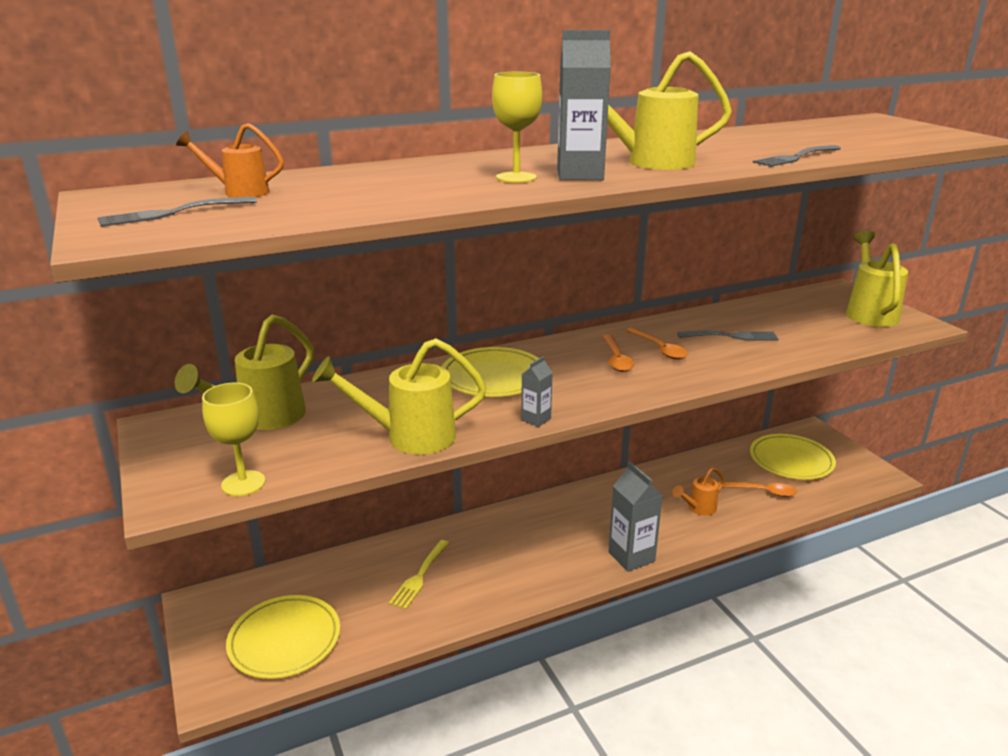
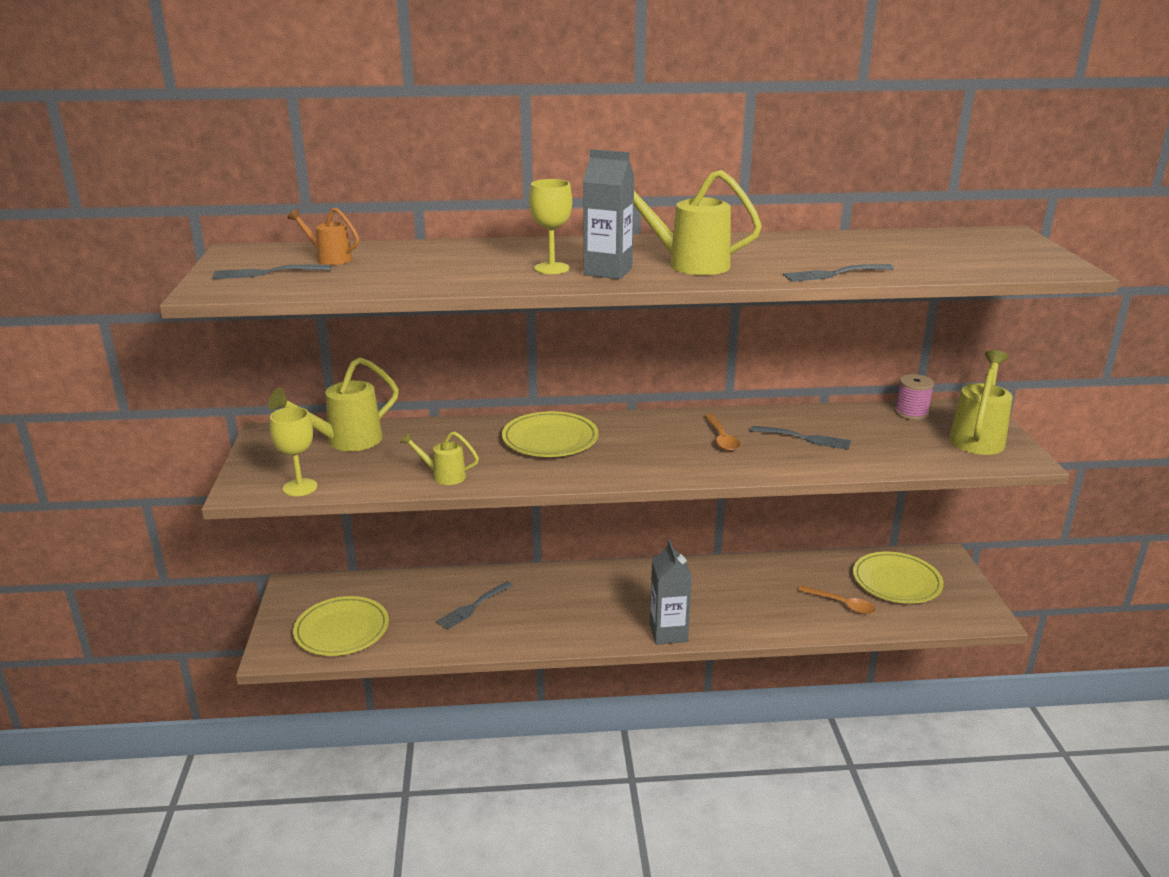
camera: 20 degrees right, 0 degrees up
yellow watering can [312,338,487,454] -> yellow watering can [400,432,479,485], size x0.57
yellow fork [389,540,449,609] -> grey fork [436,581,514,630]
grey carton [521,356,553,427] -> none
orange spoon [602,334,635,372] -> none
orange watering can [672,467,725,516] -> none
none -> pink spool [895,374,934,420]

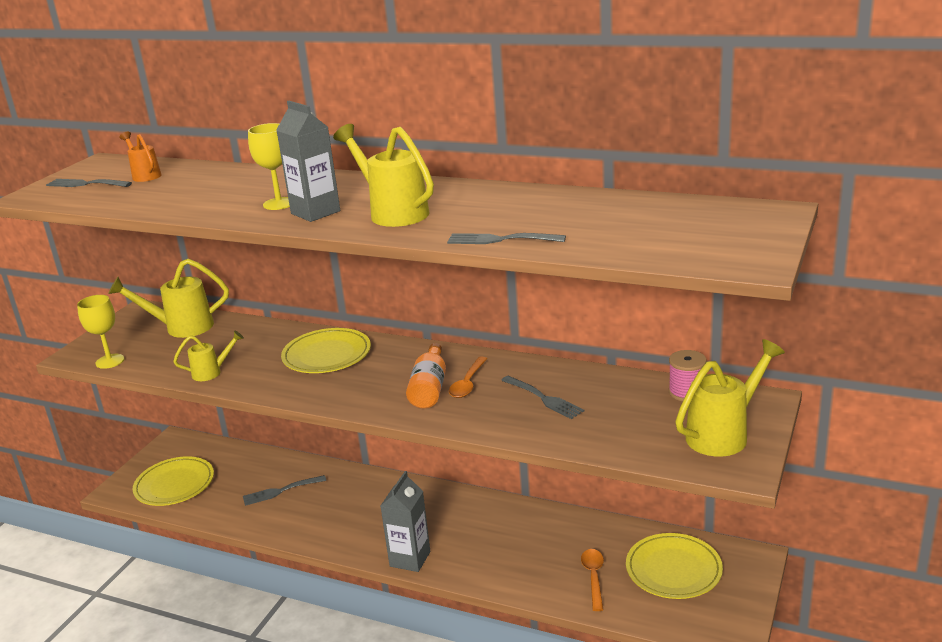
camera: 30 degrees right, 0 degrees up
yellow watering can [400,432,479,485] -> yellow watering can turned 120 degrees clockwise [173,330,244,381]
orange spoon [798,585,876,614] -> orange spoon turned 150 degrees counterclockwise [581,549,604,611]
none -> orange bottle [406,343,446,409]

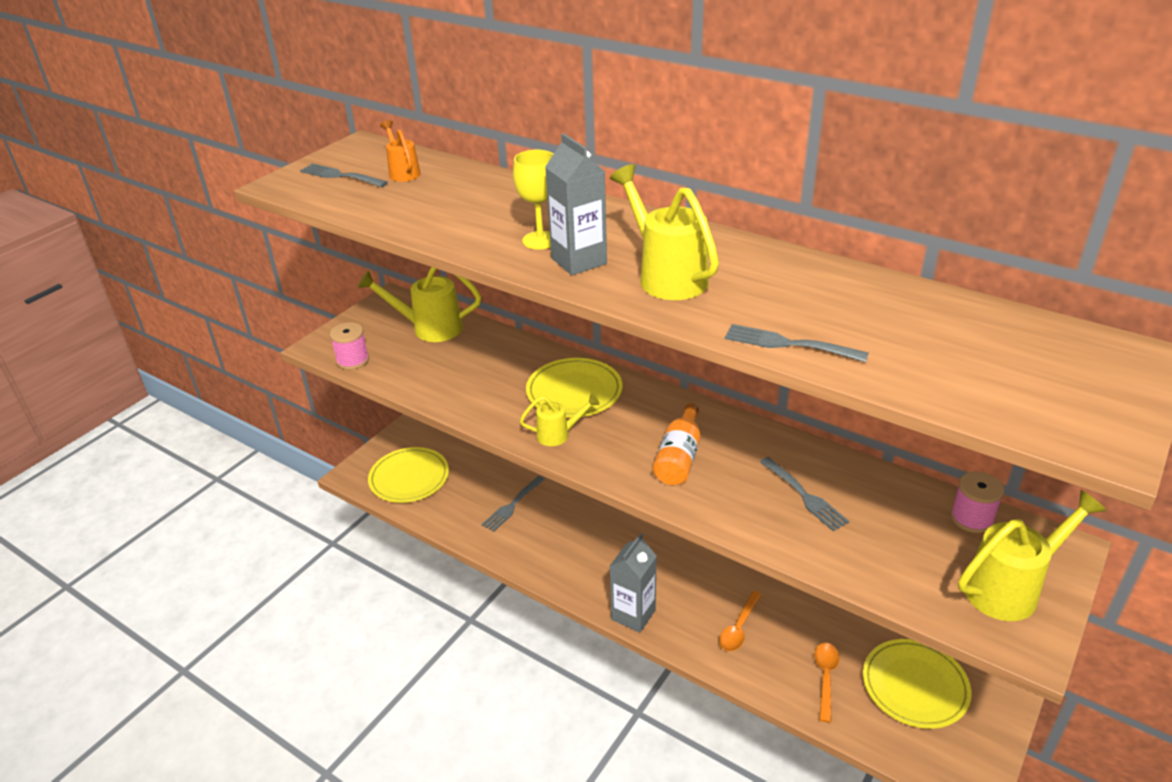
camera: 10 degrees right, 10 degrees up
yellow goblet [77,295,124,369] -> pink spool [330,322,369,370]
yellow watering can [173,330,244,381] -> yellow watering can moved to [520,394,600,446]
grey fork [243,475,326,506] -> grey fork turned 45 degrees counterclockwise [482,476,545,532]
orange spoon [449,356,487,398] -> orange spoon moved to [719,591,762,651]

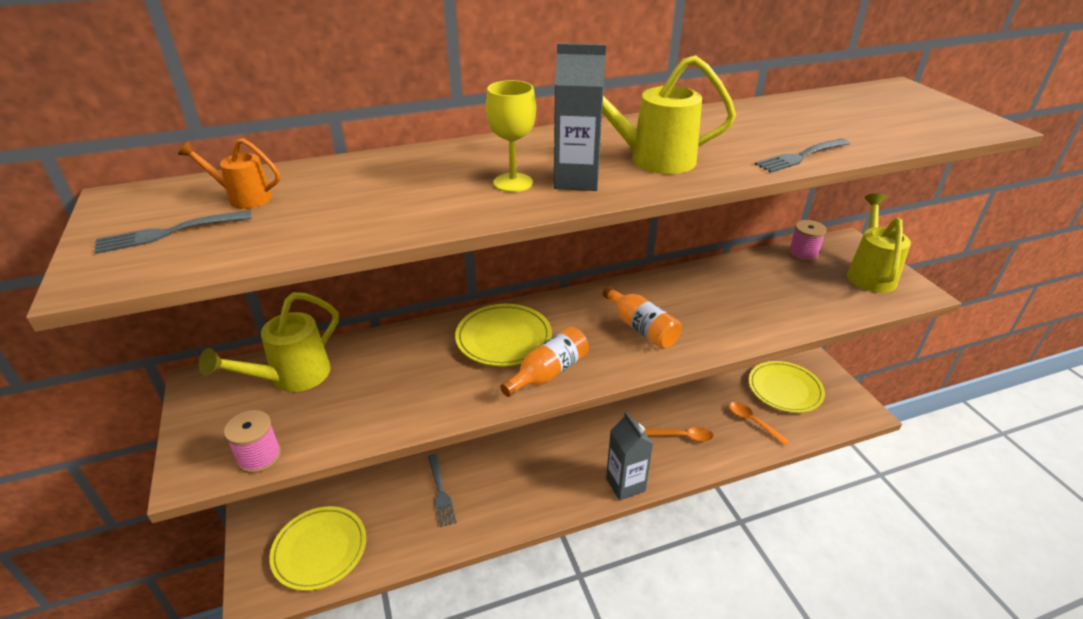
camera: 55 degrees left, 0 degrees up
yellow watering can [520,394,600,446] -> orange bottle [500,327,589,397]
orange spoon [719,591,762,651] -> orange spoon turned 60 degrees counterclockwise [644,427,714,442]
grey fork [760,457,849,531] -> none

